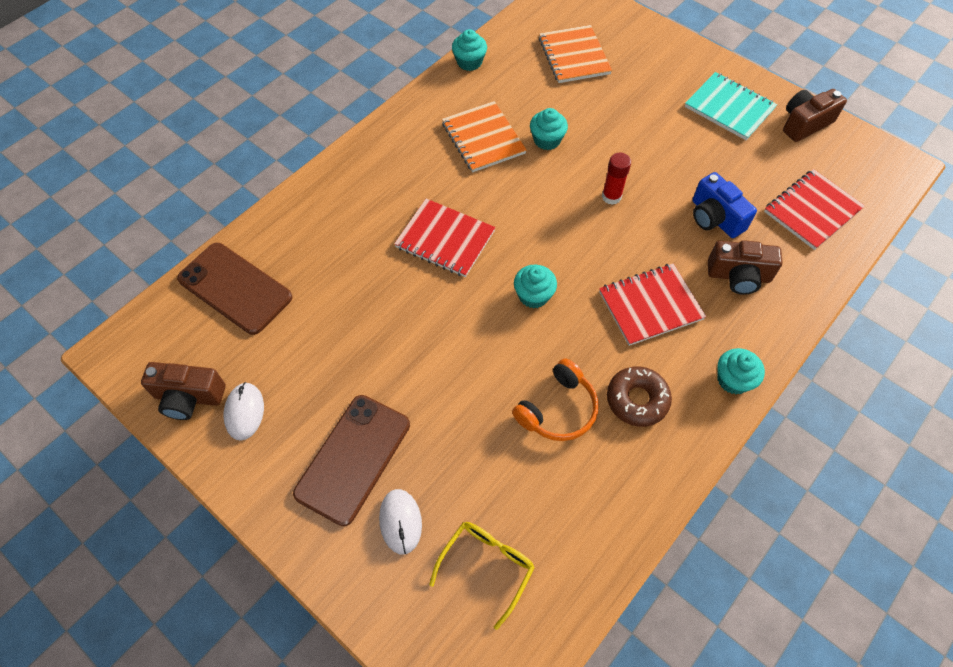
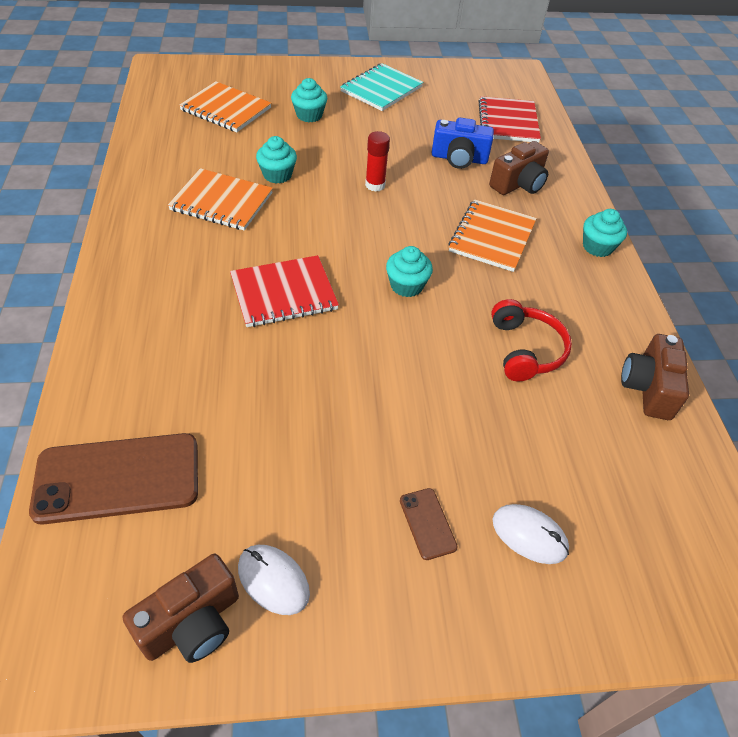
camera: 50 degrees left, 10 degrees down
brown phone [293,395,410,526] -> brown phone [400,488,458,560], size x0.45
yellow glasses [429,522,535,630] -> none
turquoise cupcake [452,29,487,71] -> turquoise cupcake moved to [291,78,328,122]
orange headphones [512,359,598,441] -> red headphones [491,299,572,382]
red notebook [599,263,706,346] -> orange notebook [448,199,537,272]
brown donut [607,366,672,427] -> none
turquoise notebook [685,72,777,140] -> turquoise notebook turned 45 degrees counterclockwise [340,63,423,111]
brown camera [783,89,847,142] -> brown camera moved to [621,334,689,420]

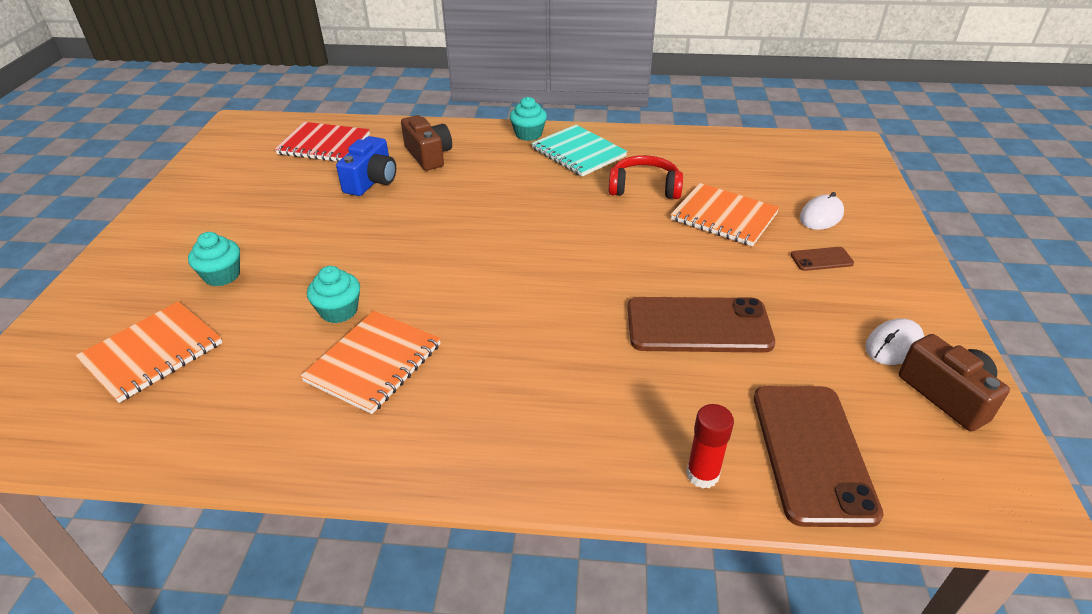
camera: 75 degrees left, 10 degrees down
red notebook [230,255,339,327] -> none
turquoise notebook [340,63,423,111] -> turquoise notebook moved to [531,125,628,176]
red glue stick [365,131,390,192] -> red glue stick moved to [686,404,734,488]
turquoise cupcake [386,246,433,297] -> none
orange notebook [448,199,537,272] -> orange notebook moved to [671,183,780,246]
brown camera [621,334,689,420] -> none
none -> brown phone [627,297,775,353]

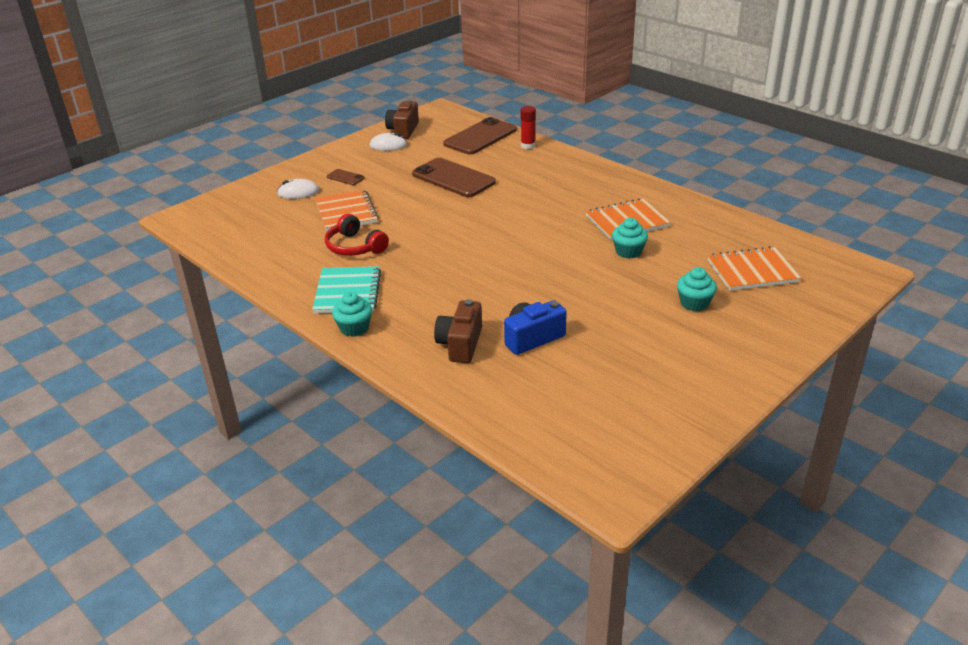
camera: 140 degrees left, 5 degrees down
red notebook [274,122,370,162] -> none

